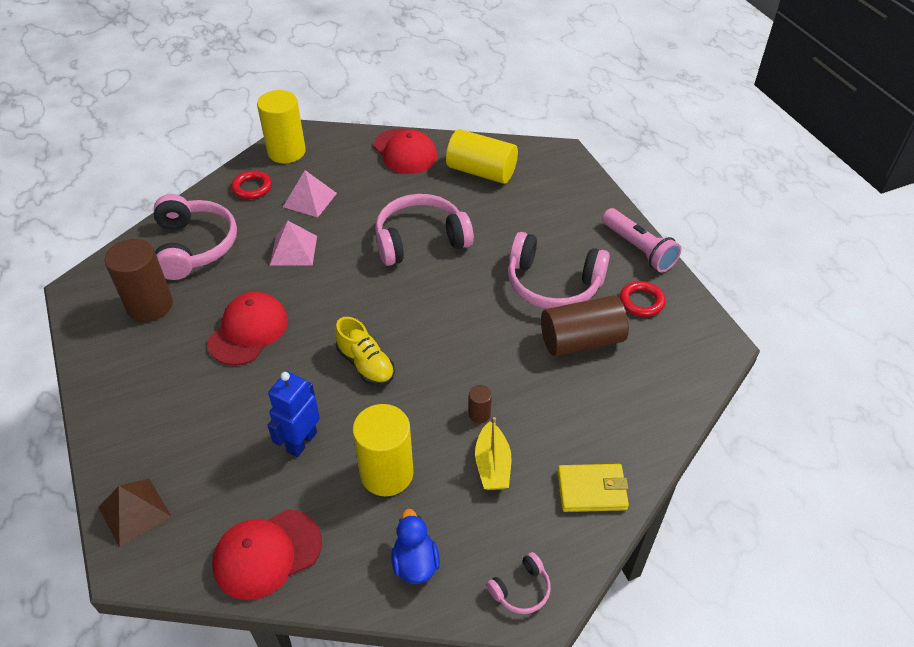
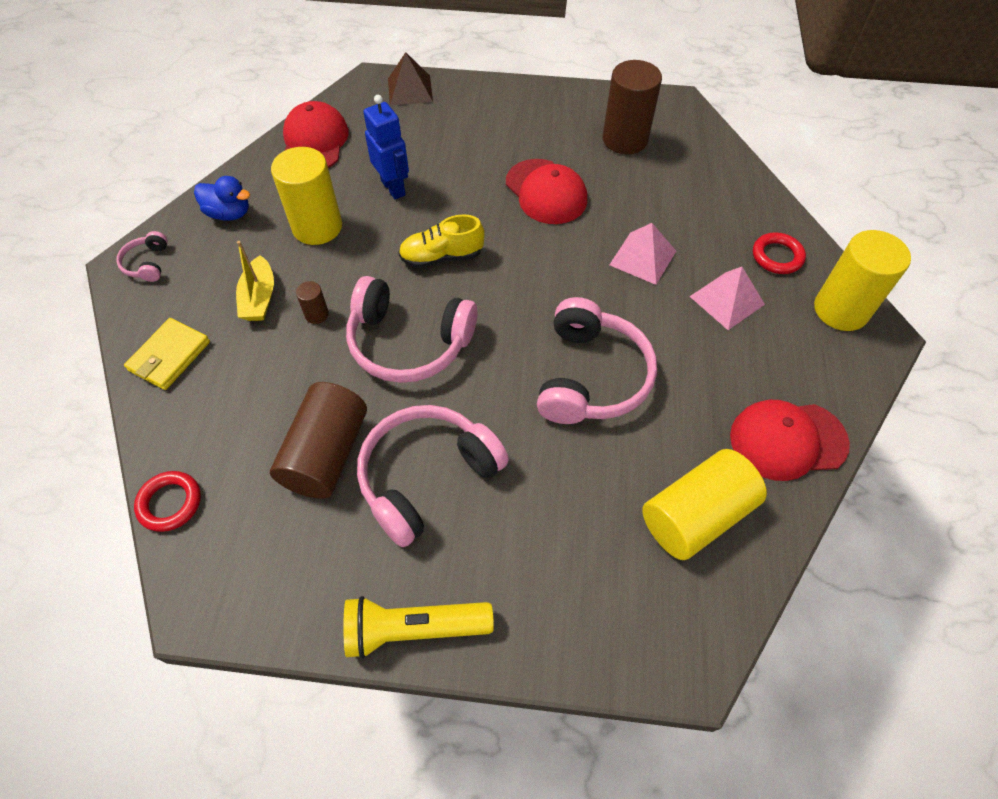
camera: 120 degrees right, 10 degrees up
pink headphones [154,194,237,280] -> pink headphones moved to [346,276,477,383]
yellow boat [475,417,512,490] -> yellow boat turned 120 degrees counterclockwise [236,241,274,321]
pink flashlight [602,208,682,272] -> yellow flashlight [343,596,494,659]
red ring [620,281,665,317] -> red ring moved to [134,471,201,532]

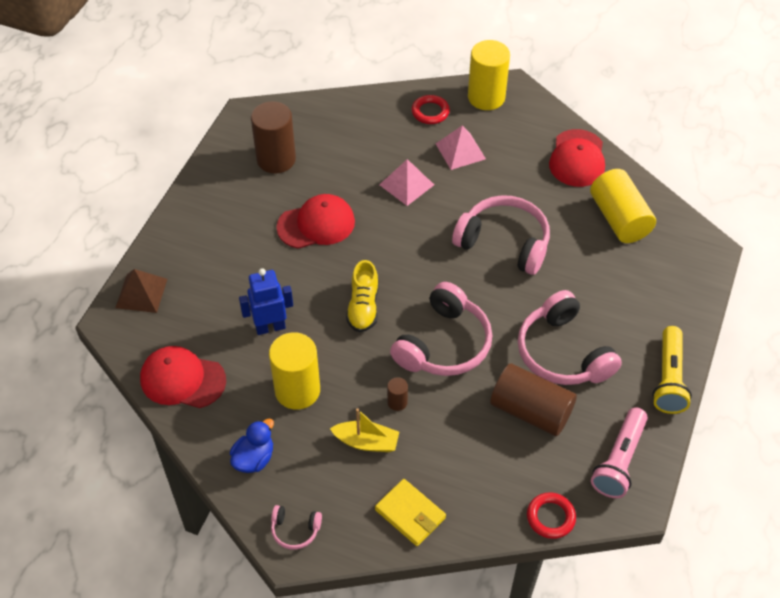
camera: 75 degrees left, 5 degrees down
none -> pink flashlight [591,407,648,498]

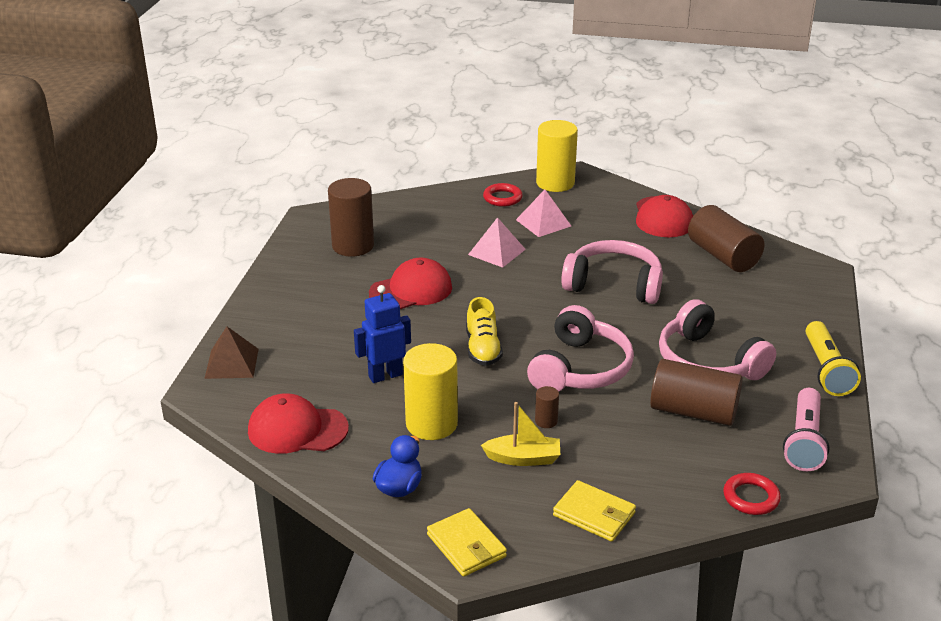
camera: 10 degrees left, 20 degrees down
pink headphones [271,505,322,550] -> yellow wallet [427,508,507,577]
yellow cylinder [590,169,656,243] -> brown cylinder [688,205,765,272]

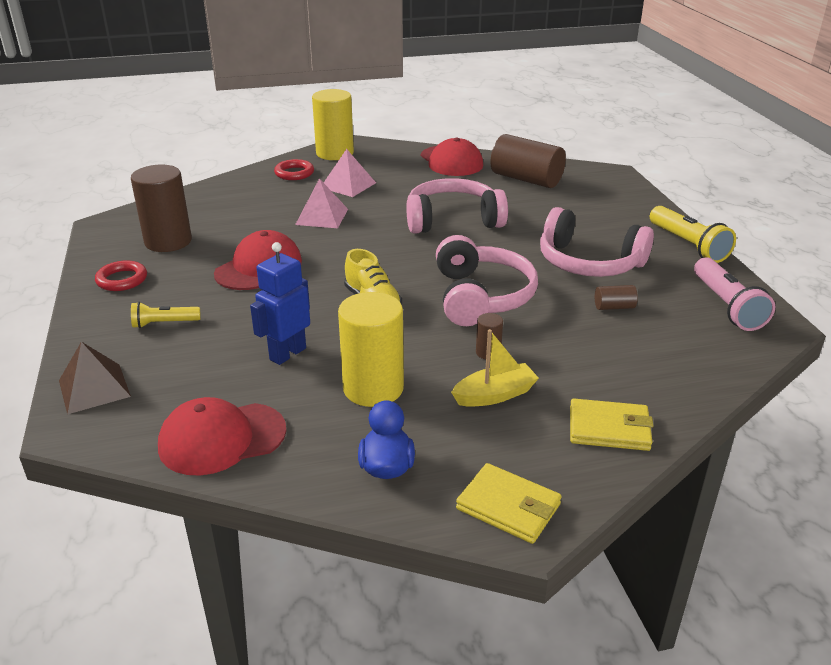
camera: 25 degrees left, 0 degrees up
brown cylinder [650,359,743,426] -> brown cylinder [595,285,638,310], size x0.44
red ring [723,473,781,515] -> red ring moved to [95,260,147,291]
none -> yellow flashlight [131,302,201,328]

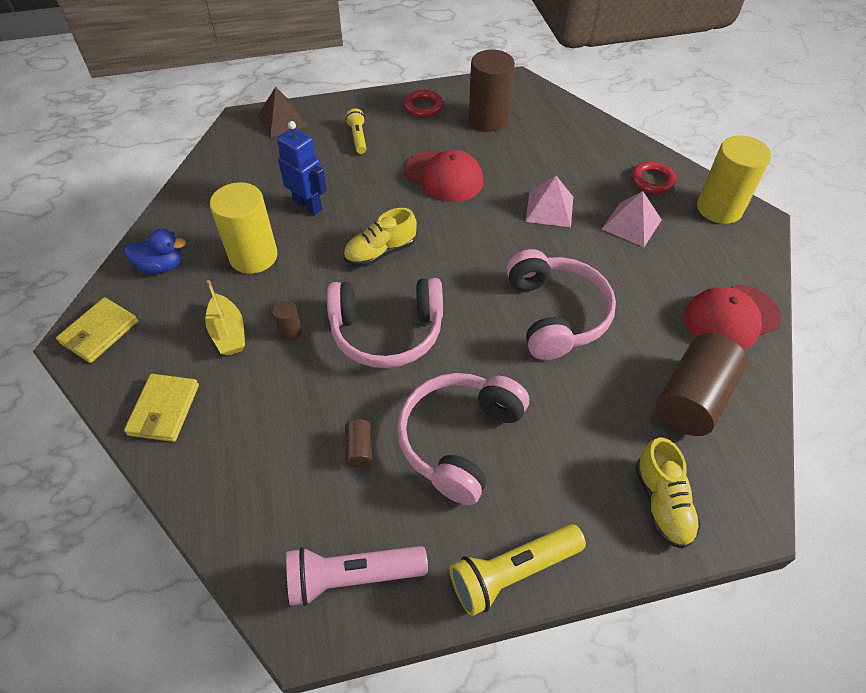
camera: 90 degrees right, 20 degrees up
red cap [158,397,287,475] -> none
none -> yellow shoe [635,437,701,549]

